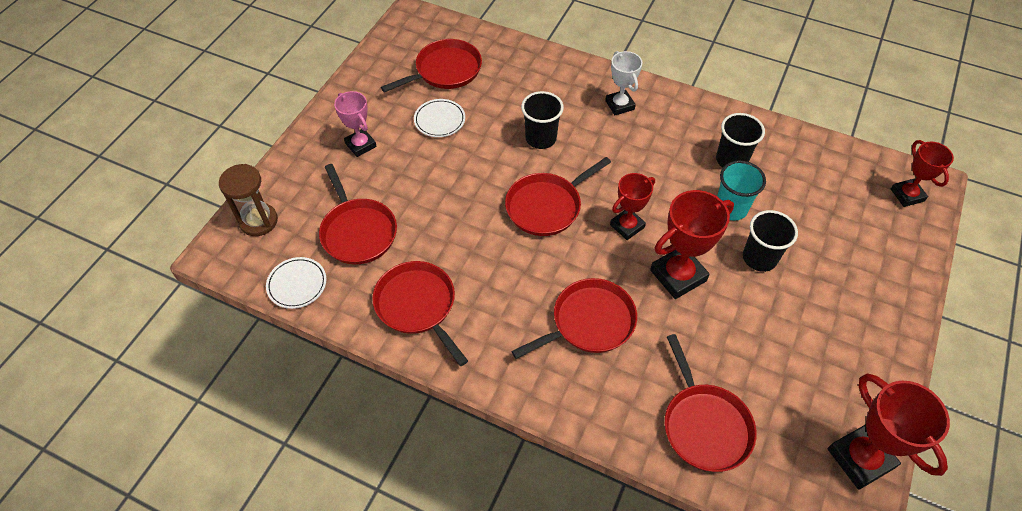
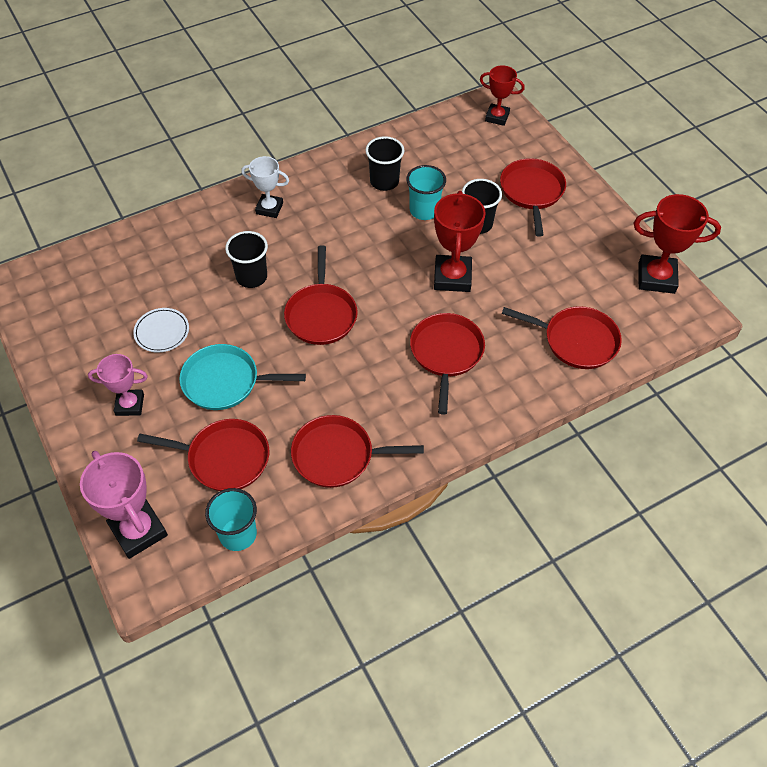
camera: 55 degrees left, 0 degrees up
brown hourglass [219,164,278,236] -> pink trophy [80,451,168,559]
white plate [266,257,326,309] -> turquoise cup [205,488,257,551]
red pan [381,39,482,92] -> red pan moved to [500,158,566,237]
red trophy [610,173,655,240] -> none
none -> turquoise pan [179,344,306,410]

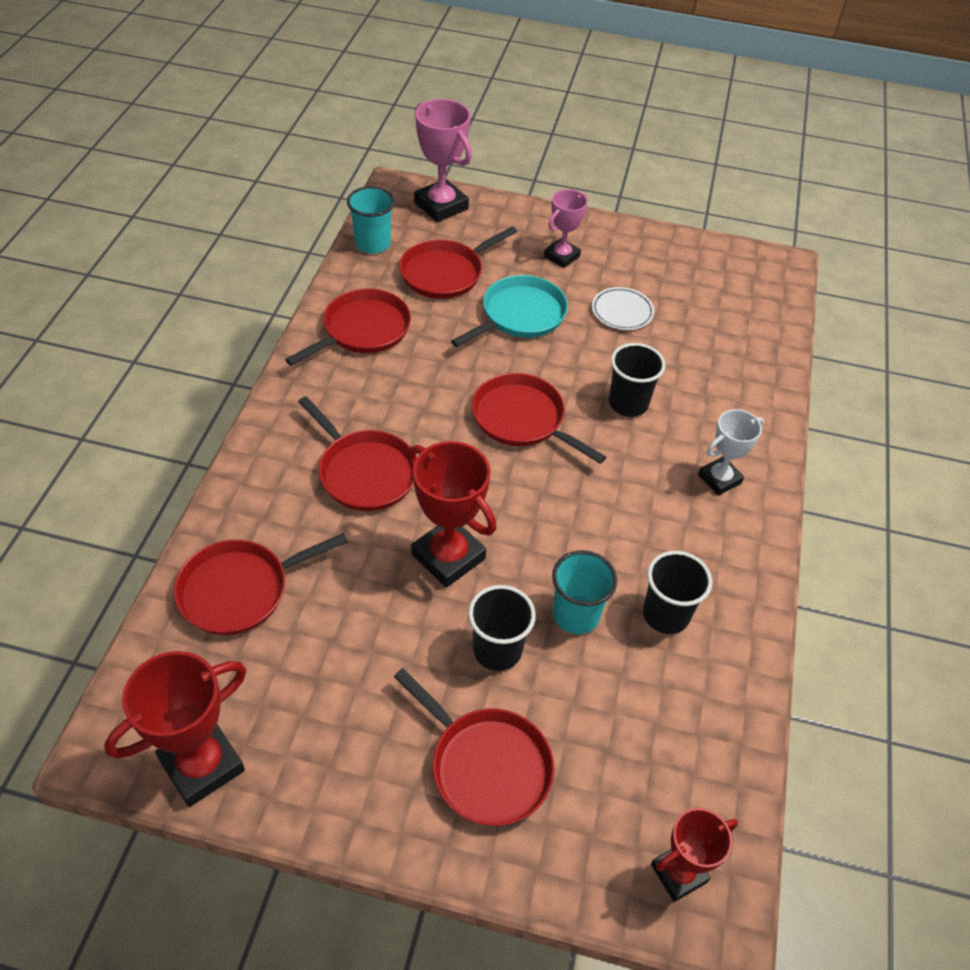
camera: 130 degrees right, 5 degrees down
pink trophy [80,451,168,559] -> pink trophy turned 45 degrees clockwise [414,99,472,222]

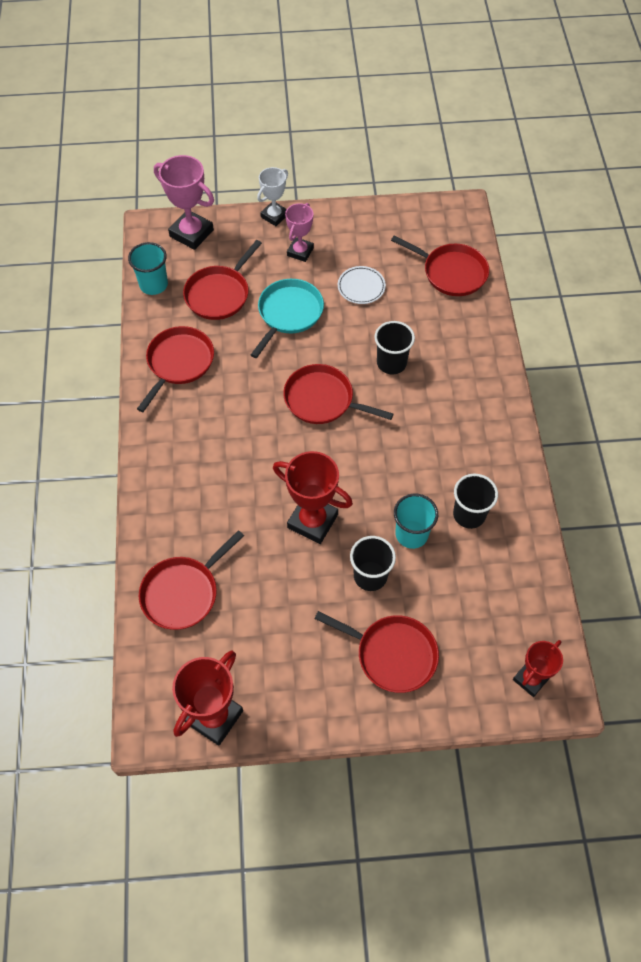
camera: 15 degrees left, 10 degrees up
red pan [298,396,414,511] -> red pan moved to [391,235,489,296]
white trophy [698,409,764,496] -> white trophy moved to [257,167,288,226]

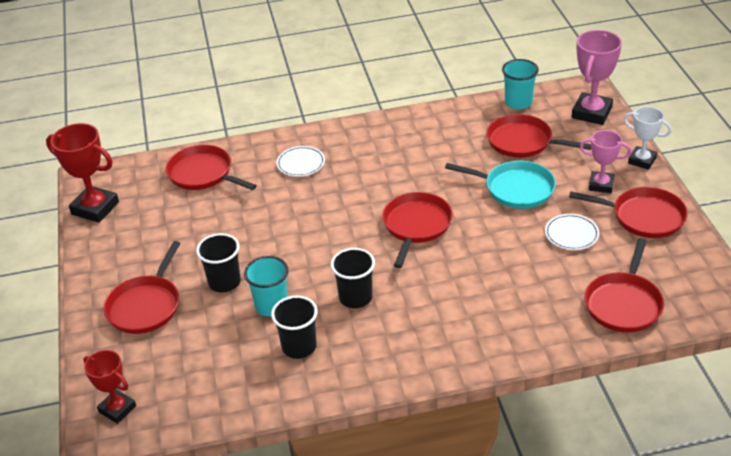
camera: 85 degrees right, 20 degrees down
red pan [137,326,214,412] -> red pan moved to [569,187,688,238]
red trophy [273,451,353,544] -> none
black cup [374,321,415,375] -> black cup moved to [331,248,375,308]
none -> white plate [276,146,325,177]

